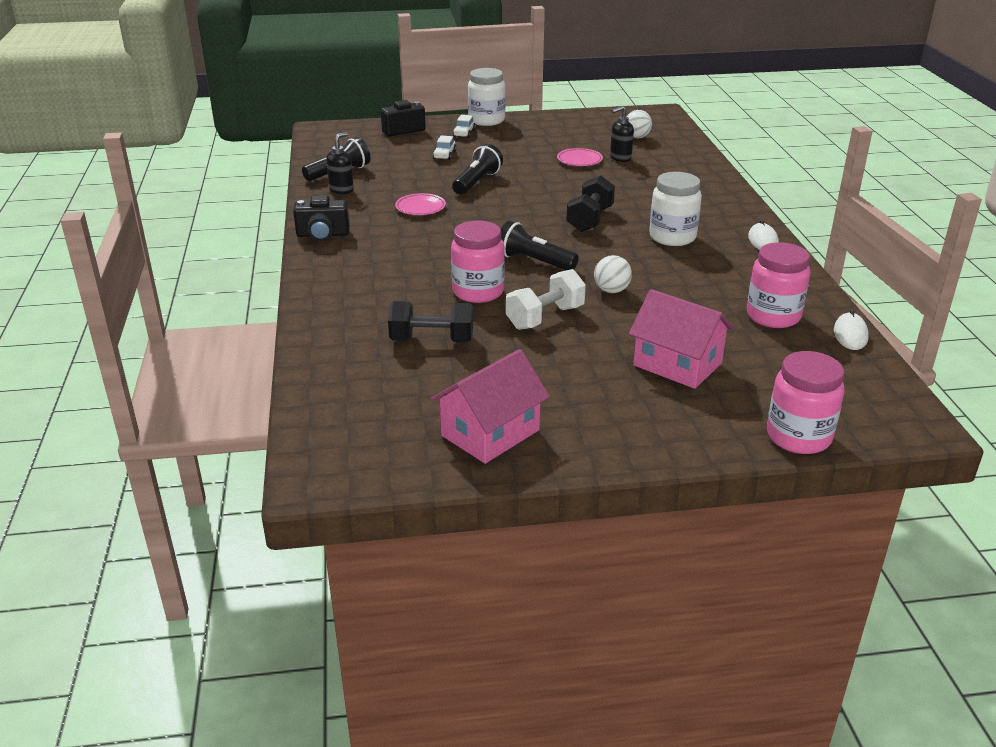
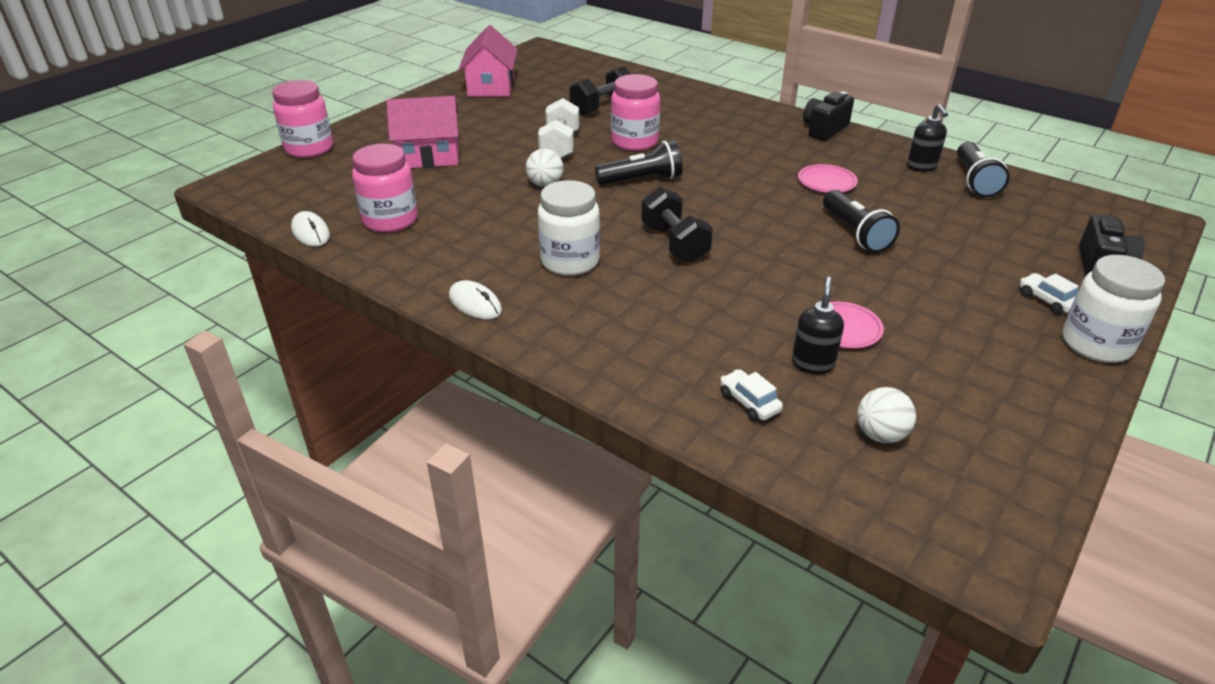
camera: 135 degrees right, 5 degrees up
white car [433,135,457,160] -> white car moved to [720,369,783,422]

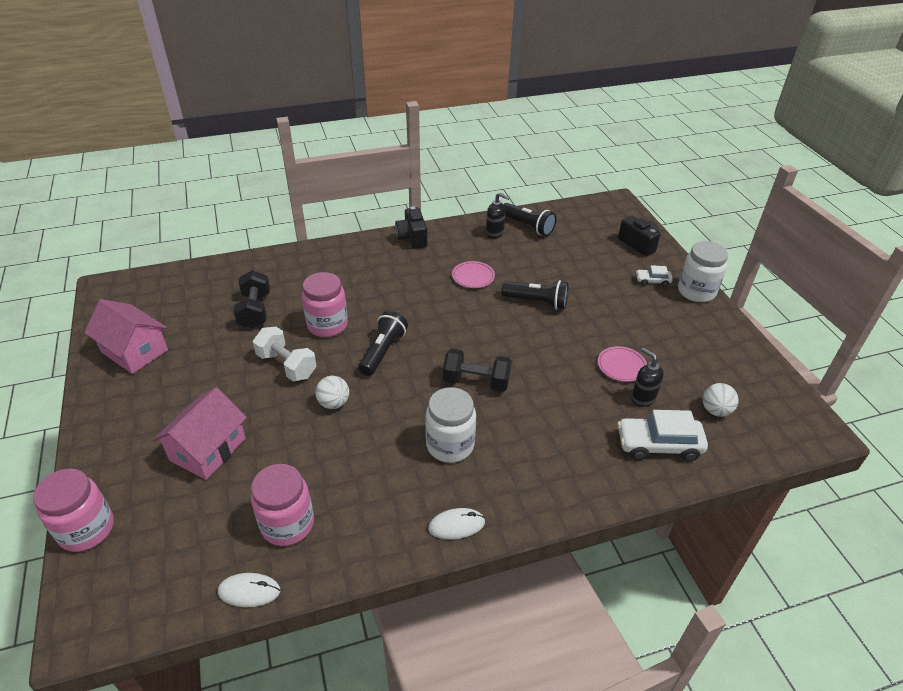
camera: 55 degrees left, 5 degrees up
white car [720,369,783,422] -> white car [617,410,708,462], size x1.91

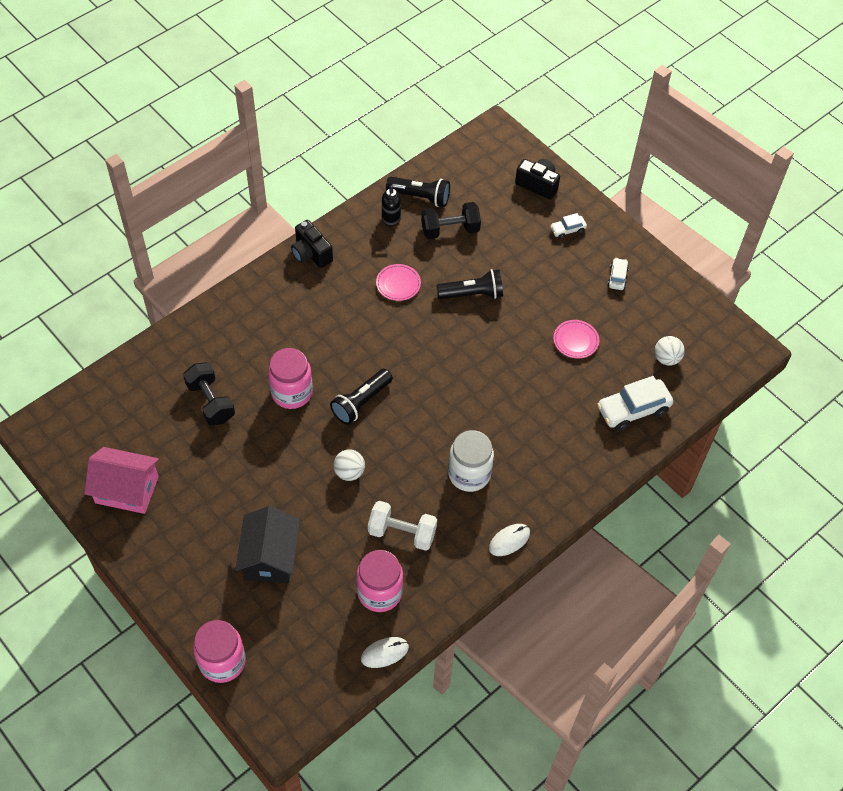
camera: 25 degrees left, 15 degrees up
pink house [153,387,247,480] -> black house [235,506,300,583]
white dumbbell [253,327,317,381] -> white dumbbell moved to [368,501,437,551]
black flashlight [358,311,408,376] -> black flashlight turned 135 degrees counterclockwise [330,369,393,425]
black dumbbell [443,349,512,392] -> black dumbbell moved to [421,202,481,239]
black soap dispenser [631,348,664,407] -> none
white jar [678,241,728,302] -> none
none -> white car [608,258,629,290]

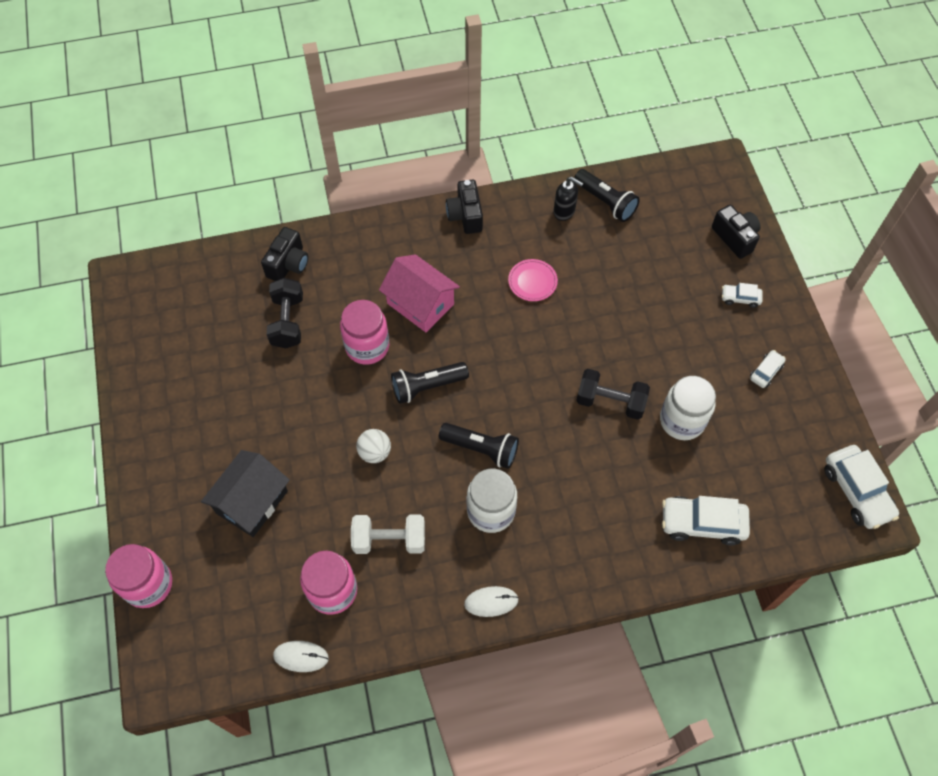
camera: 30 degrees right, 5 degrees up
pink house [84,447,159,514] -> pink house moved to [379,254,460,332]
white dumbbell [368,501,437,551] -> white dumbbell turned 45 degrees counterclockwise [351,515,425,554]
black dumbbell [421,202,481,239] -> black dumbbell moved to [576,369,650,420]
black flashlight [436,269,503,299] -> black flashlight moved to [439,423,519,469]
pink plate [553,320,599,358] -> white jar [660,376,716,440]
white ball [655,336,685,366] -> none
none -> black camera [261,227,308,281]
none -> white car [824,445,899,529]

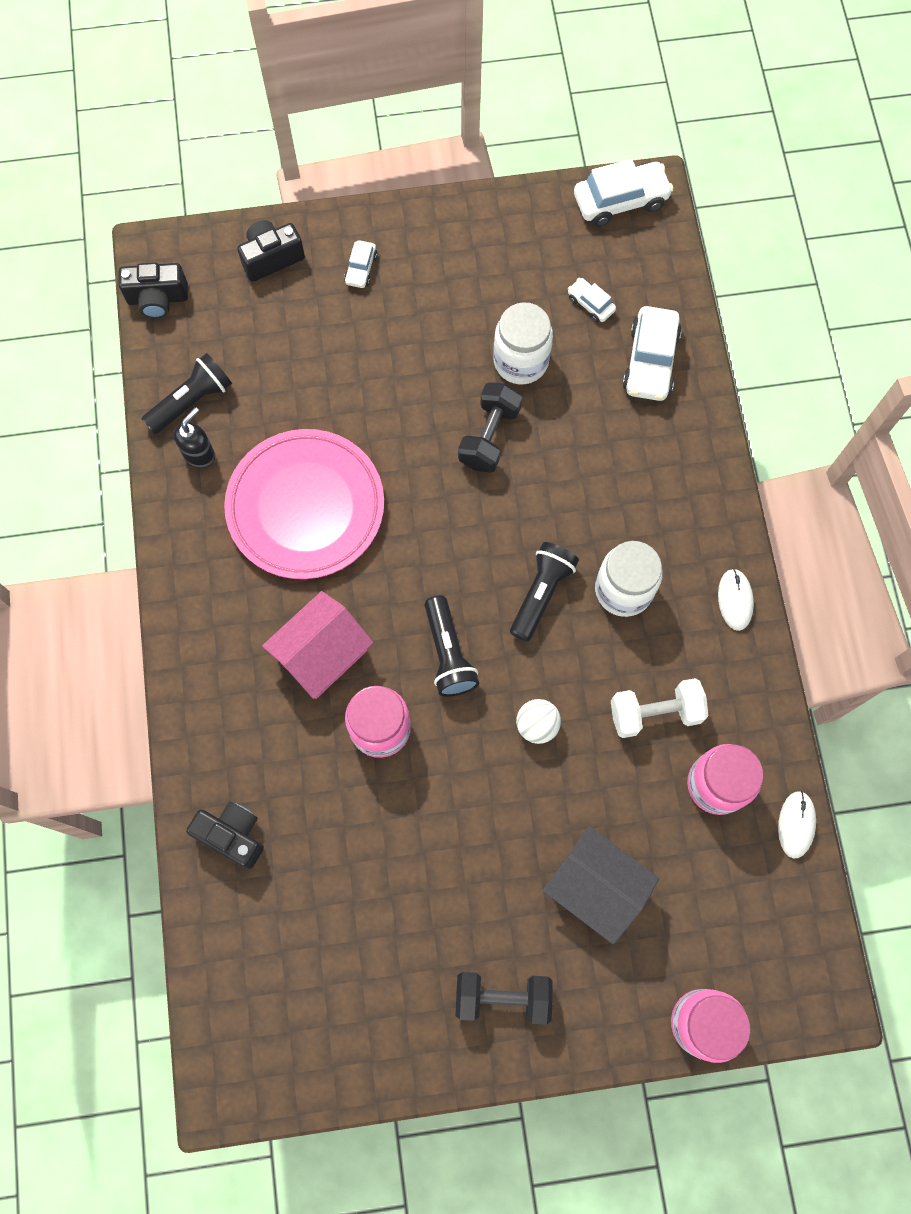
camera: 85 degrees left, 10 degrees up
black dumbbell [267,278,303,349] -> black dumbbell moved to [455,972,553,1025]
white dumbbell [351,515,425,554] -> white dumbbell turned 75 degrees clockwise [611,678,708,738]
black camera [446,180,483,234] -> black camera moved to [119,263,188,318]
pink plate [508,259,558,301] -> pink plate [224,429,384,579], size x2.41
white car [750,350,786,388] -> white car moved to [568,278,616,323]

